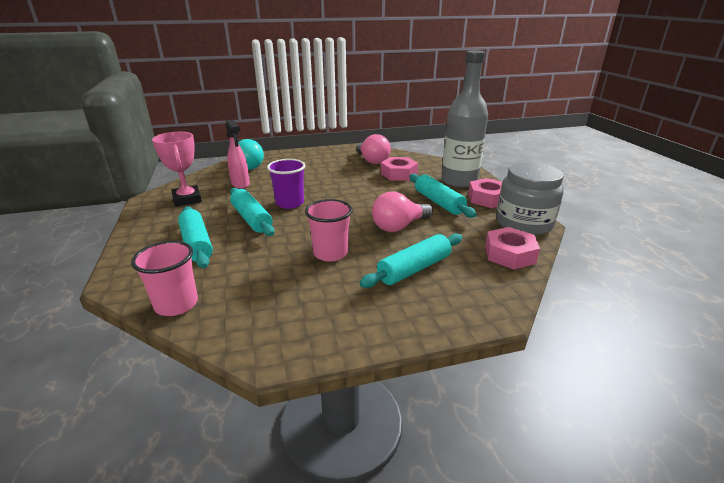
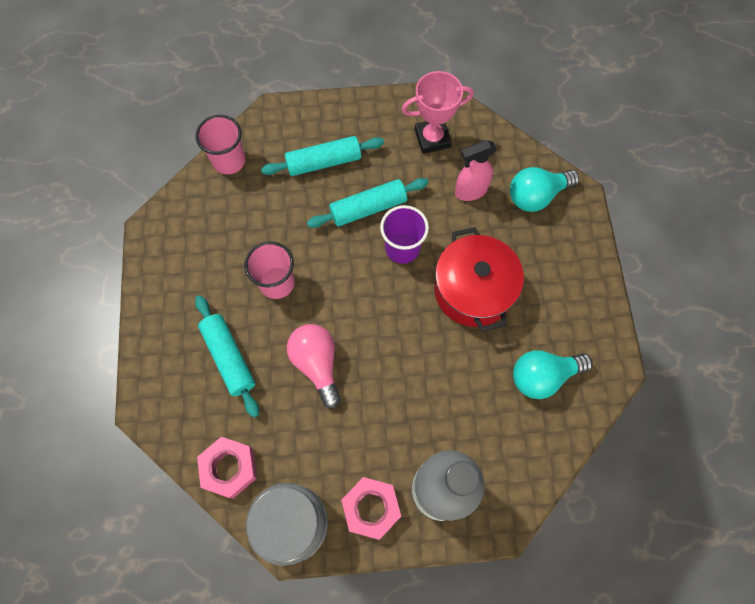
camera: 100 degrees right, 40 degrees up
pink light bulb [356,134,391,164] -> turquoise light bulb [513,350,593,399]
pink nut [381,157,418,181] -> none
turquoise rolling pin [409,174,477,218] -> none
none -> red pot [434,227,524,332]

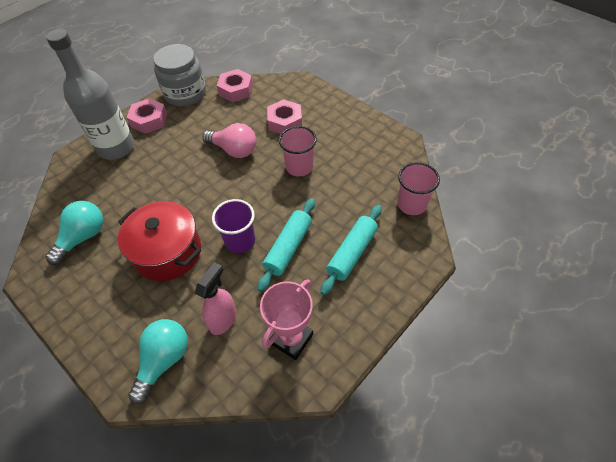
camera: 140 degrees right, 15 degrees down
turquoise rolling pin [195,295,259,418] -> pink nut [267,99,302,134]

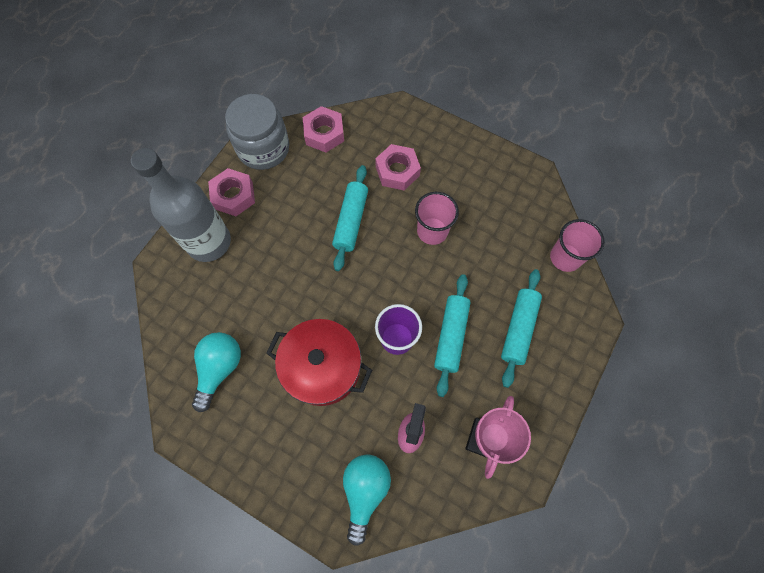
camera: 15 degrees left, 15 degrees up
pink light bulb [202,123,256,158] -> turquoise rolling pin [332,165,368,271]

